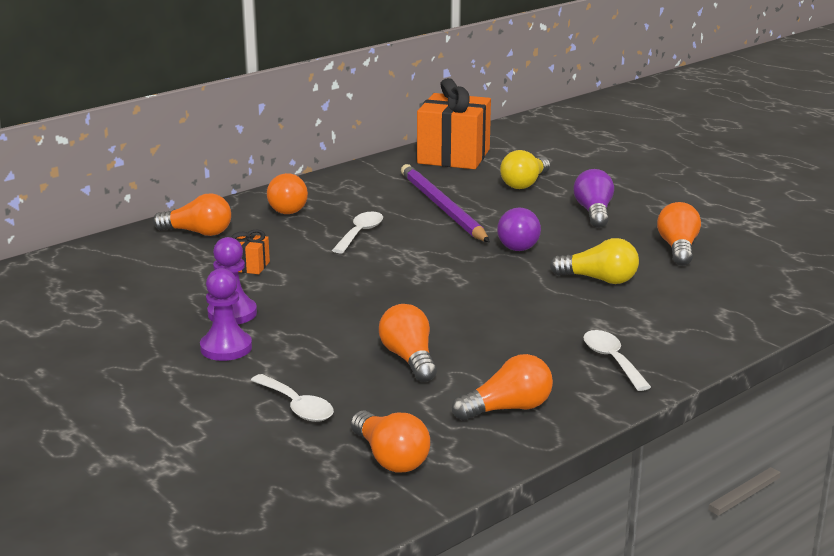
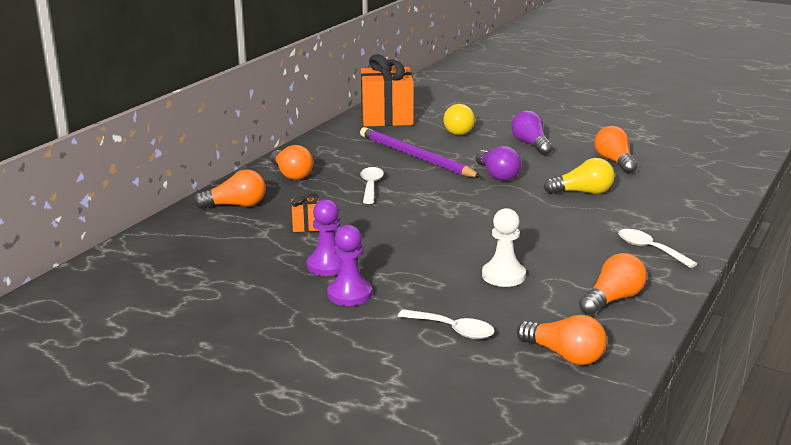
camera: 20 degrees left, 0 degrees up
orange light bulb [379,304,437,382] -> white pawn [482,208,526,287]

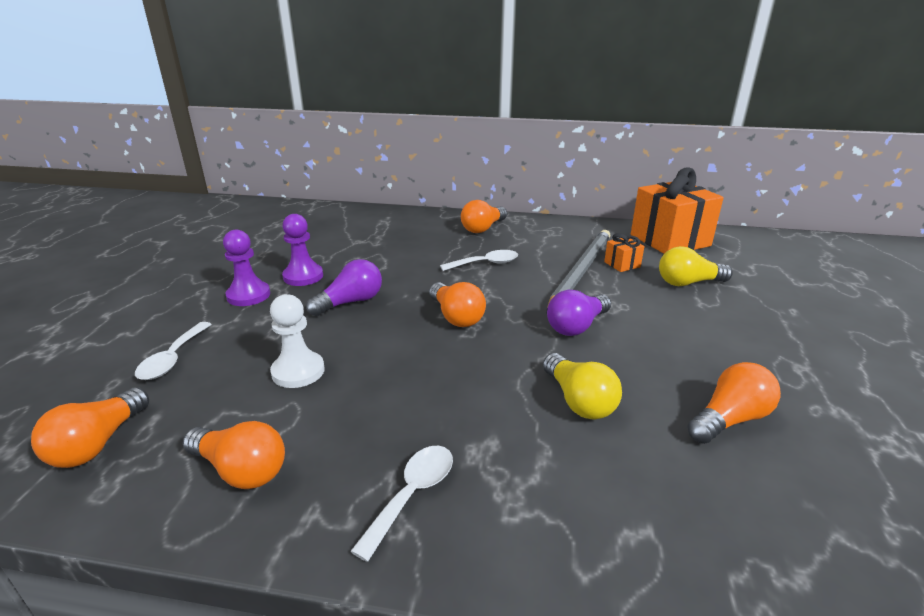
camera: 70 degrees right, 5 degrees up
orange light bulb [194,169,266,209] -> orange light bulb moved to [429,282,486,327]
orange gift [291,193,319,232] -> orange gift moved to [604,233,644,272]
purple pencil [360,127,481,177] -> grey pencil [547,230,611,309]
purple light bulb [511,110,553,155] -> purple light bulb moved to [306,259,382,316]

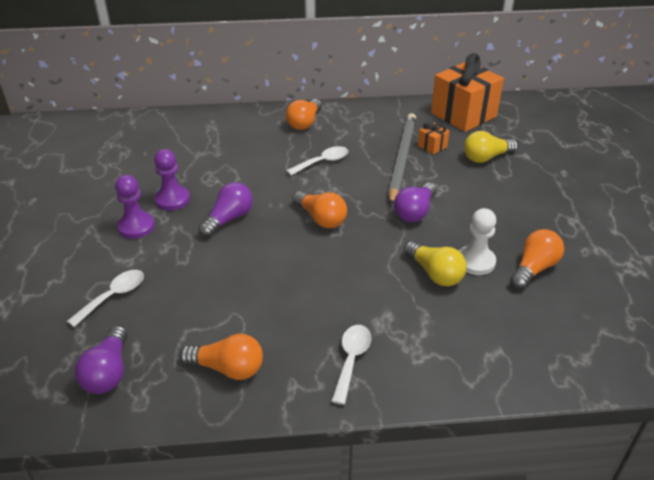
camera: 15 degrees left, 10 degrees up
orange light bulb [31,387,149,468] -> purple light bulb [75,326,128,394]
white spoon [135,322,212,380] -> white spoon turned 135 degrees counterclockwise [67,270,144,327]
white pawn [270,294,325,388] -> white pawn moved to [459,208,496,275]

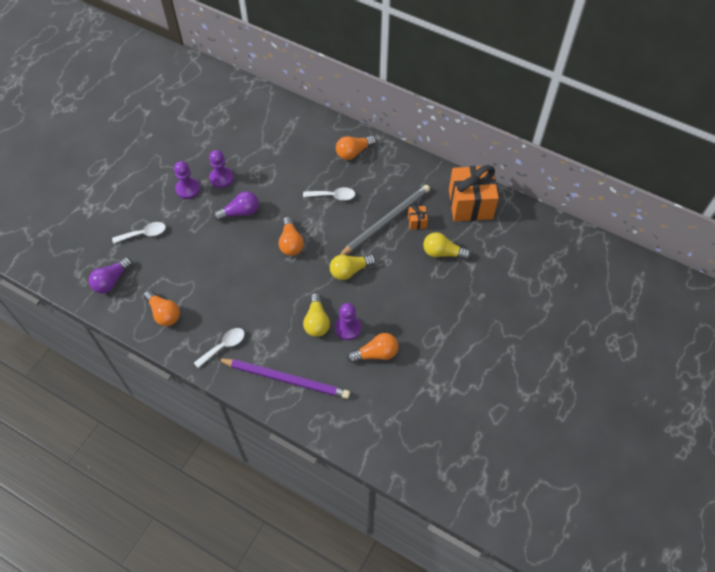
camera: 35 degrees right, 20 degrees up
purple light bulb [394,183,437,222] -> yellow light bulb [330,255,376,280]
white pawn [459,208,496,275] -> purple pawn [335,303,361,340]
none -> purple pencil [217,358,350,399]

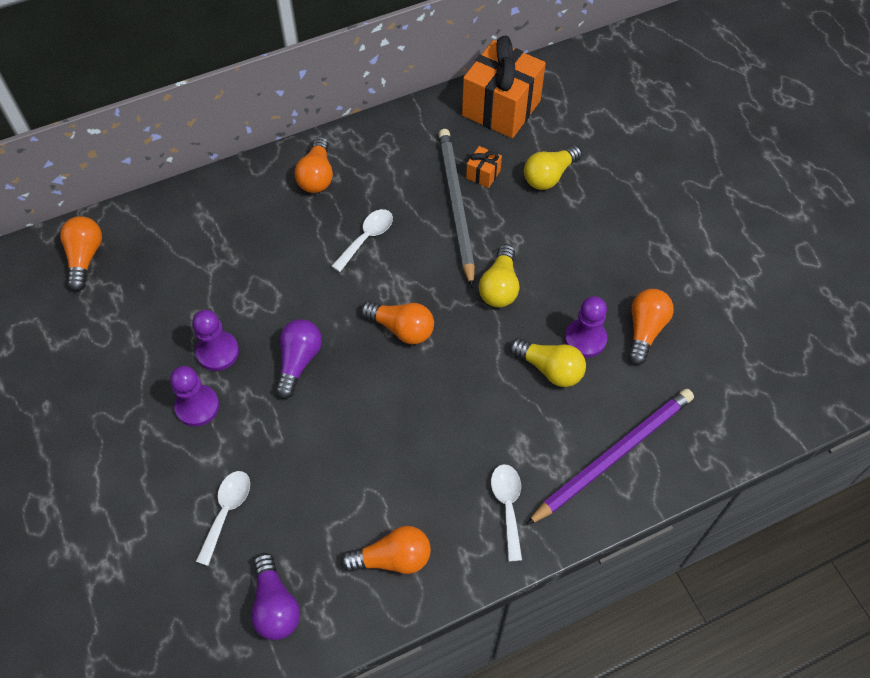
camera: 55 degrees left, 0 degrees up
none -> orange light bulb [60,216,102,291]

